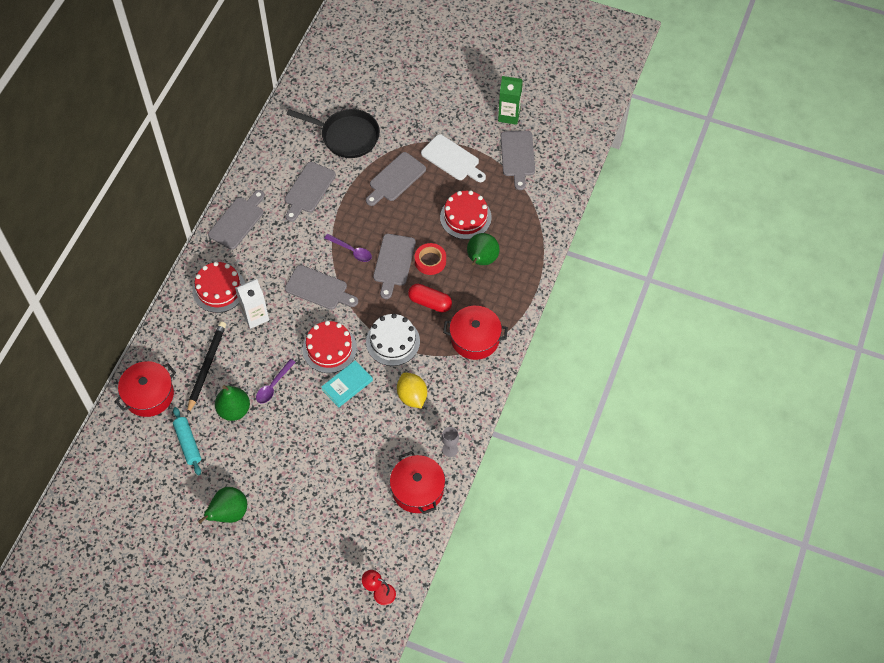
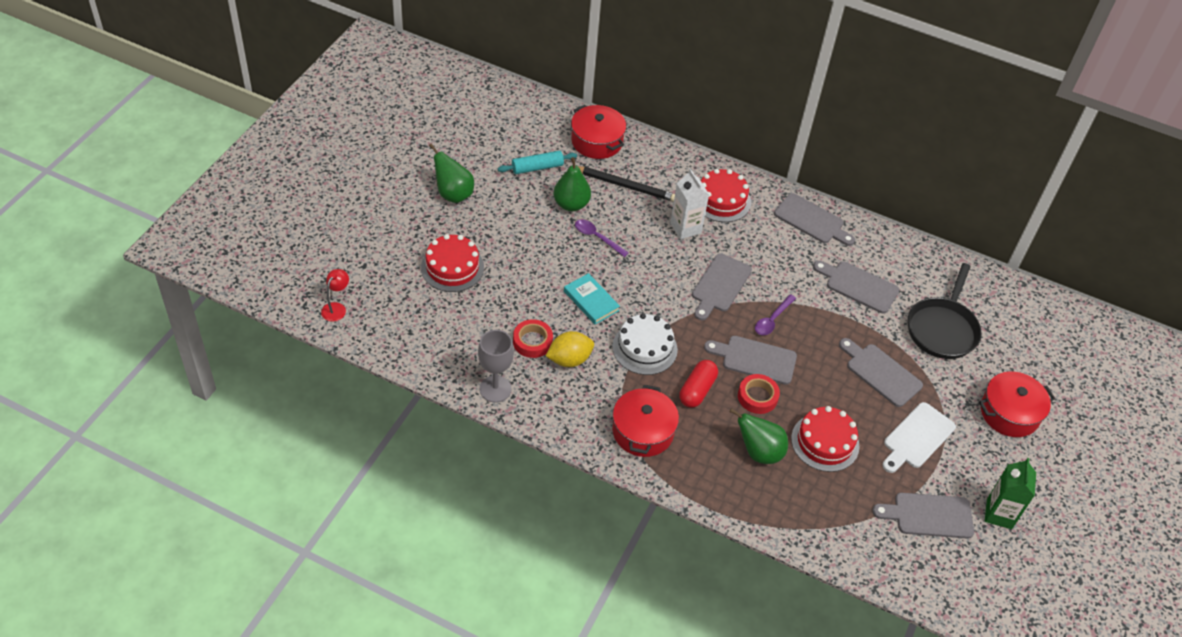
camera: 90 degrees right, 10 degrees down
red cake [302,321,357,373] -> red cake moved to [421,234,484,292]
red pot [390,451,445,514] -> red pot moved to [979,371,1055,437]
grey goblet [442,427,459,457] -> grey goblet [478,330,514,402], size x1.68
none -> red tape [513,319,553,358]

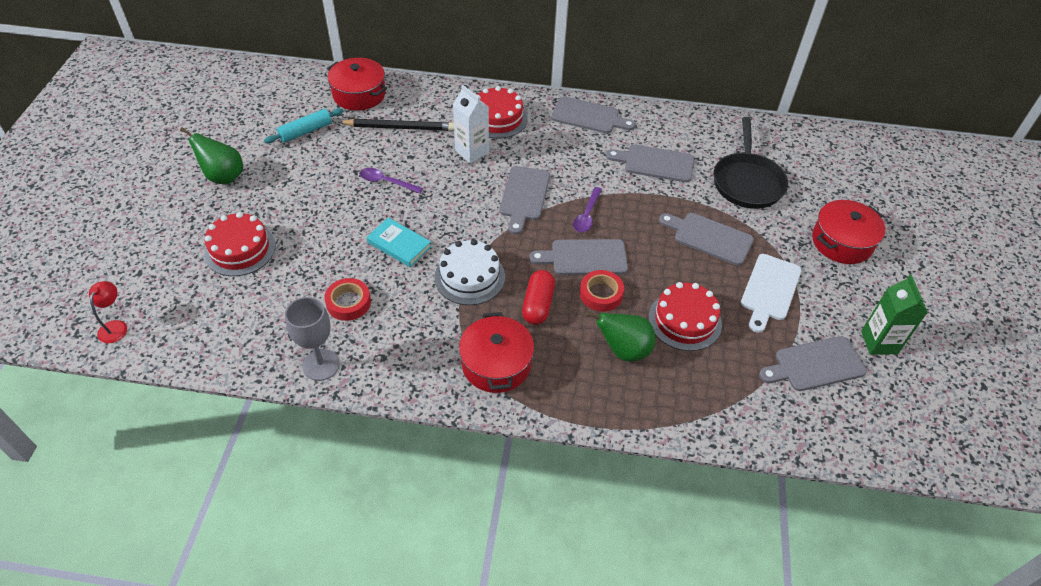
camera: 15 degrees left, 0 degrees up
yellow lemon [546,331,594,367] -> none
green pear [554,157,591,211] -> none

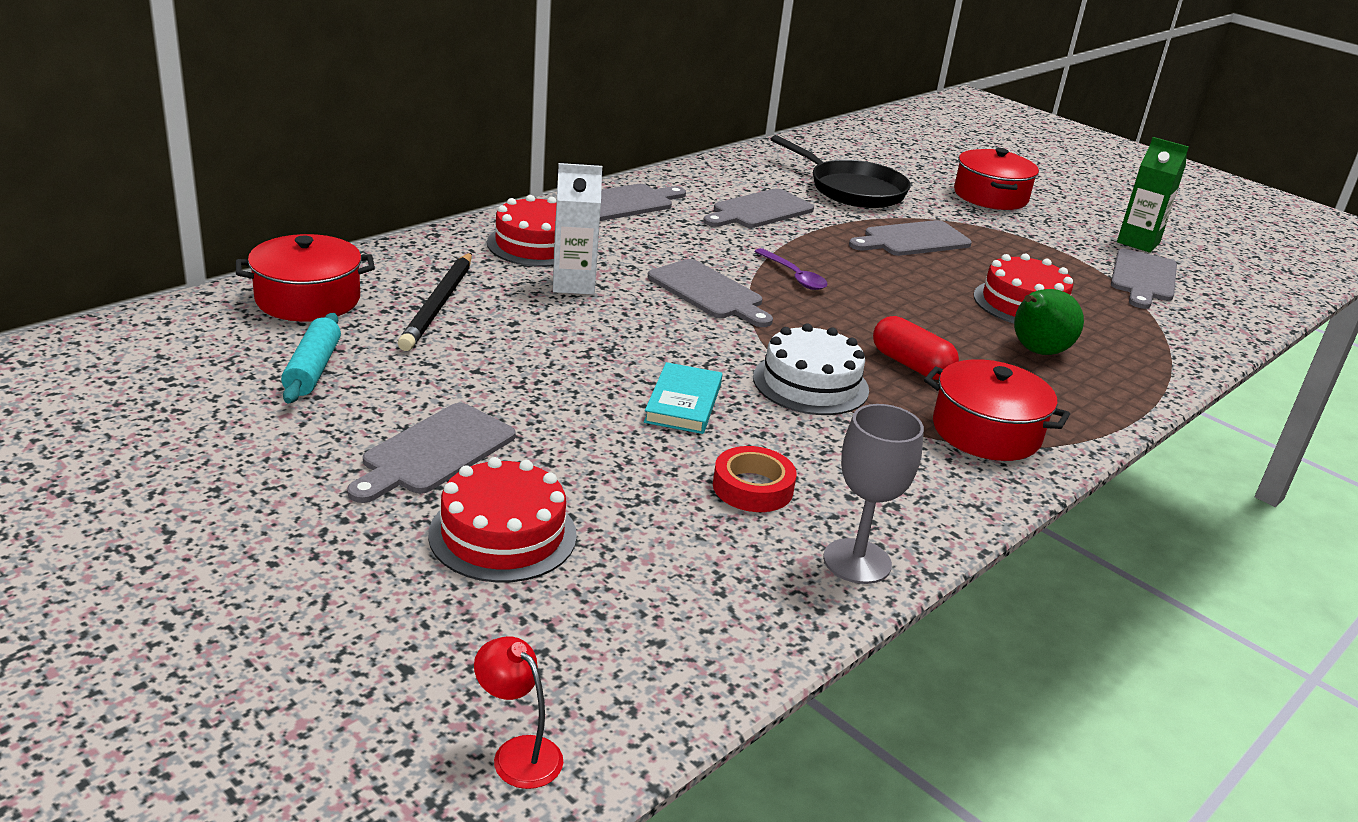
camera: 55 degrees left, 20 degrees down
green pear [180,127,243,184] -> none
black pencil [339,119,454,131] -> black pencil turned 150 degrees clockwise [398,253,472,351]
purple spoon [360,168,423,193] -> none
turquoise book [366,218,431,267] -> turquoise book turned 60 degrees counterclockwise [644,362,722,434]
grey cutting board [529,239,628,275] -> grey cutting board moved to [347,403,516,503]
red tape [580,270,624,312] -> none
white cutting board [741,254,802,333] -> none

